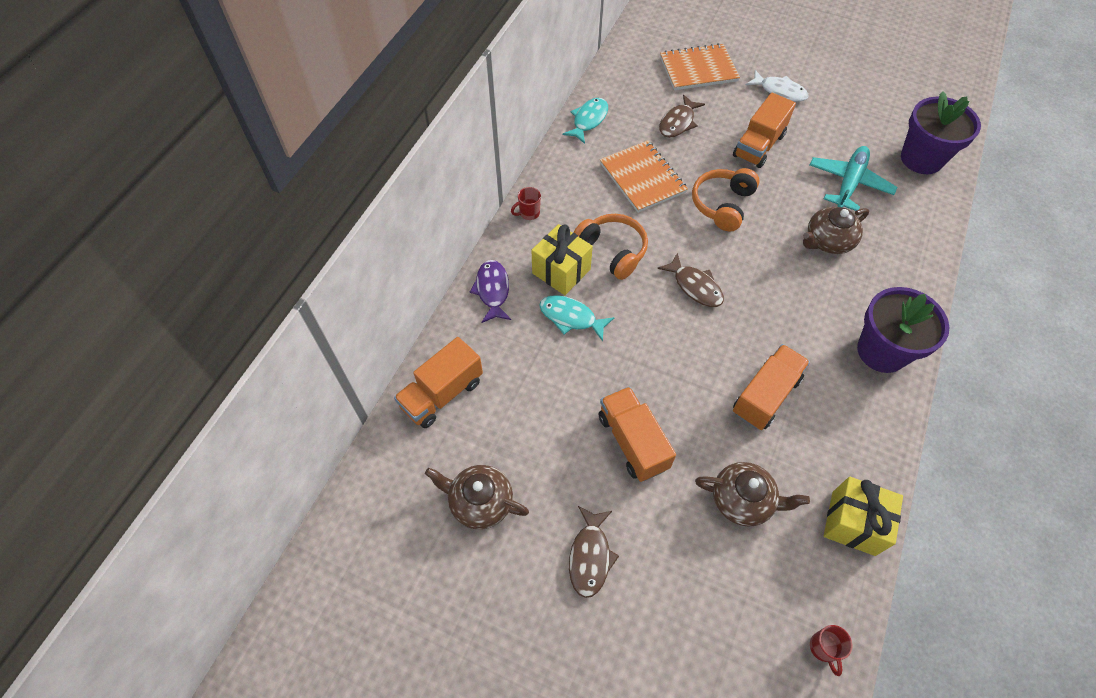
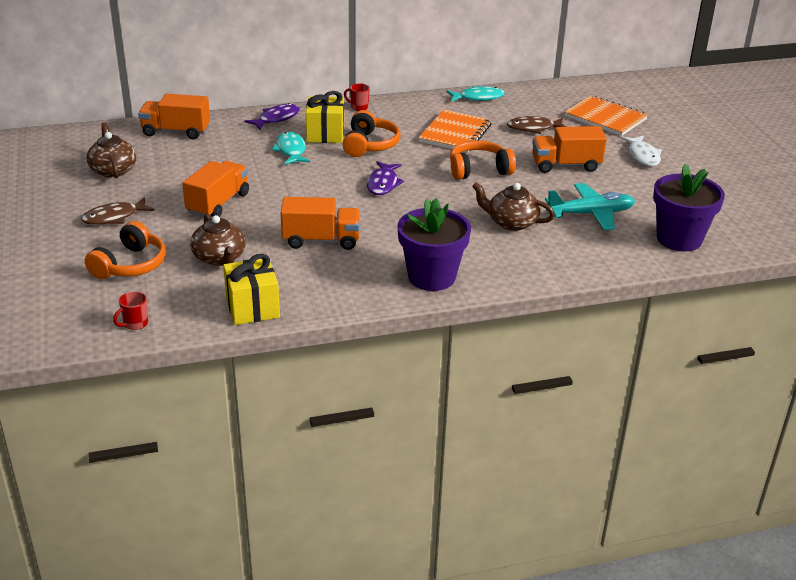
camera: 50 degrees right, 25 degrees down
brown fish [657,253,724,307] -> purple fish [367,161,404,195]
none -> orange headphones [85,221,166,279]

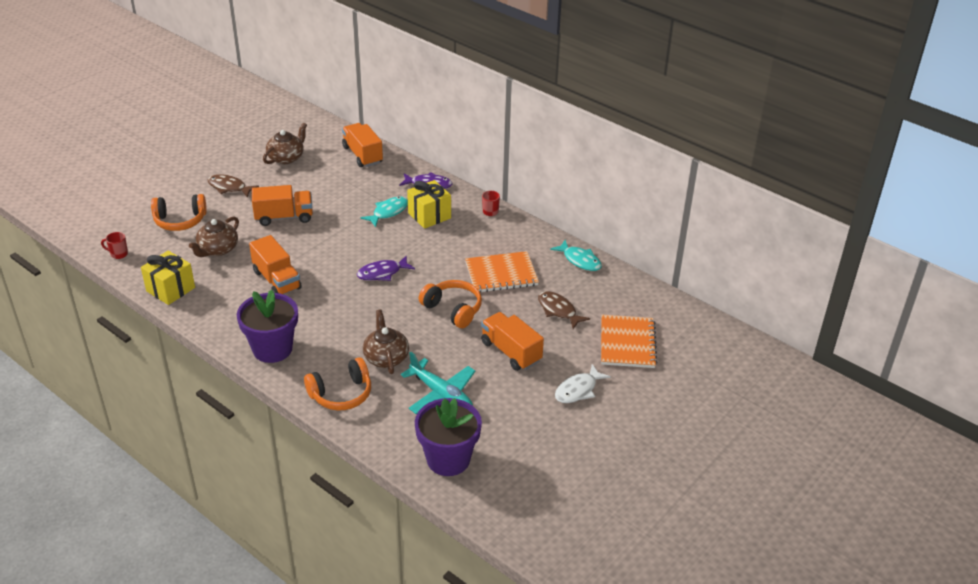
camera: 55 degrees right, 5 degrees up
orange headphones [342,110,400,157] -> orange headphones moved to [304,357,371,411]

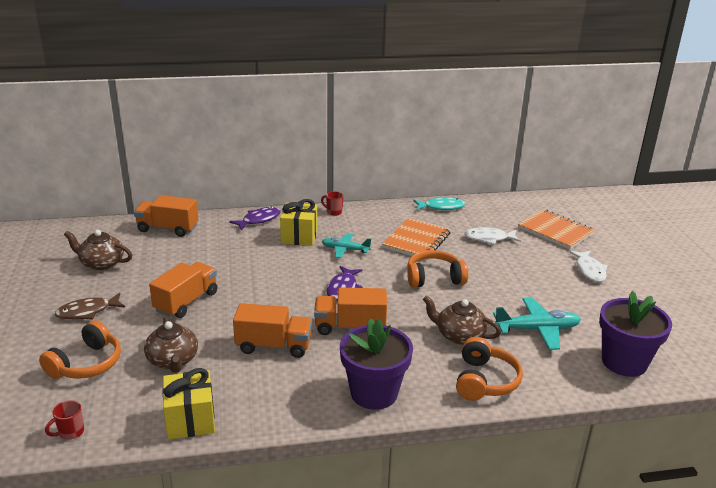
camera: 50 degrees left, 10 degrees down
brown teapot [263,123,307,164] -> brown teapot turned 60 degrees counterclockwise [64,230,132,270]
turquoise fish [361,196,408,227] -> none
orange truck [481,312,544,371] -> orange truck moved to [314,288,387,335]
brown fish [538,291,590,329] -> white fish [465,227,521,245]
none -> turquoise plane [322,233,371,258]

